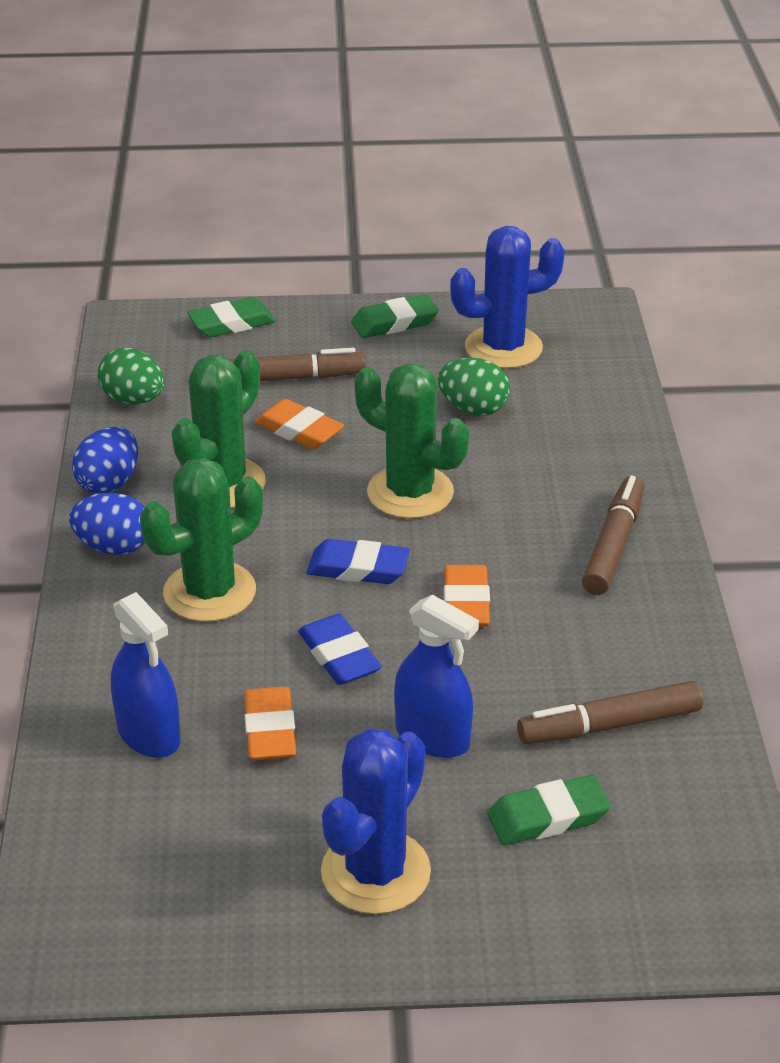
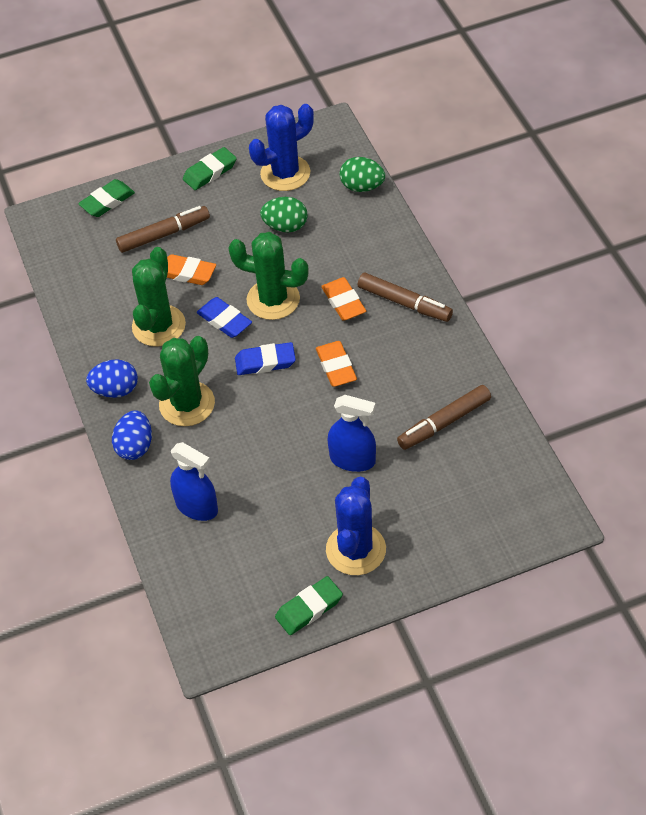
camera: 15 degrees left, 15 degrees up
blue egg [72,427,138,494] -> blue egg moved to [112,411,152,460]
green egg [98,348,165,405] -> green egg moved to [340,157,385,192]
orange eraser [244,687,296,760] -> orange eraser moved to [321,277,366,321]
blue eraser [298,614,382,685] -> blue eraser moved to [197,297,252,338]
green eraser [487,775,611,845] -> green eraser moved to [275,576,343,635]
brown marker [582,476,645,595] -> brown marker turned 120 degrees clockwise [358,273,453,322]

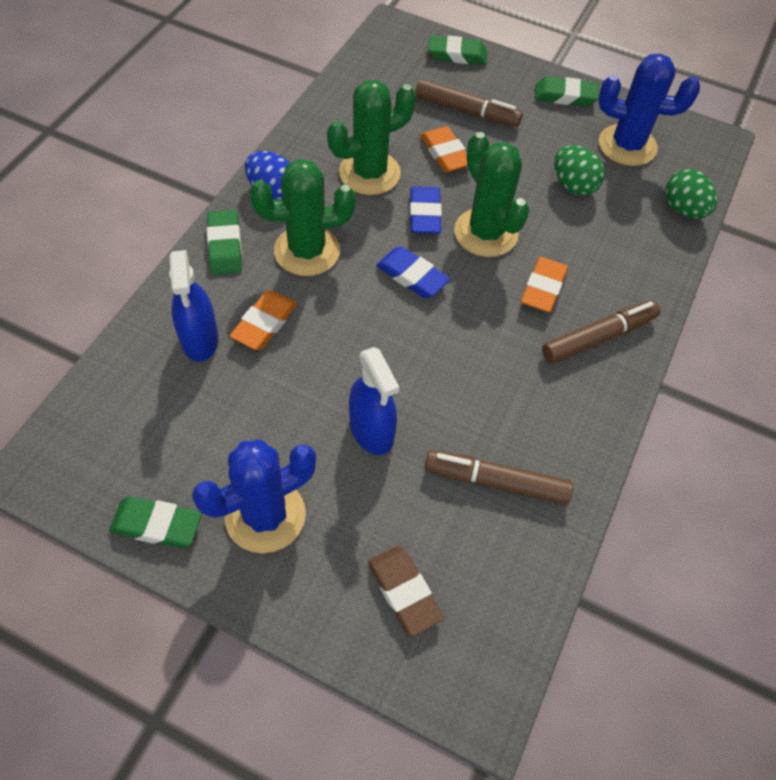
camera: 40 degrees right, 5 degrees up
blue egg [112,411,152,460] -> green eraser [207,210,242,275]
orange eraser [316,341,357,387] -> orange eraser moved to [230,290,297,350]
brown marker [358,273,453,322] -> brown marker turned 105 degrees counterclockwise [542,301,660,364]
none -> brown eraser [368,546,444,637]

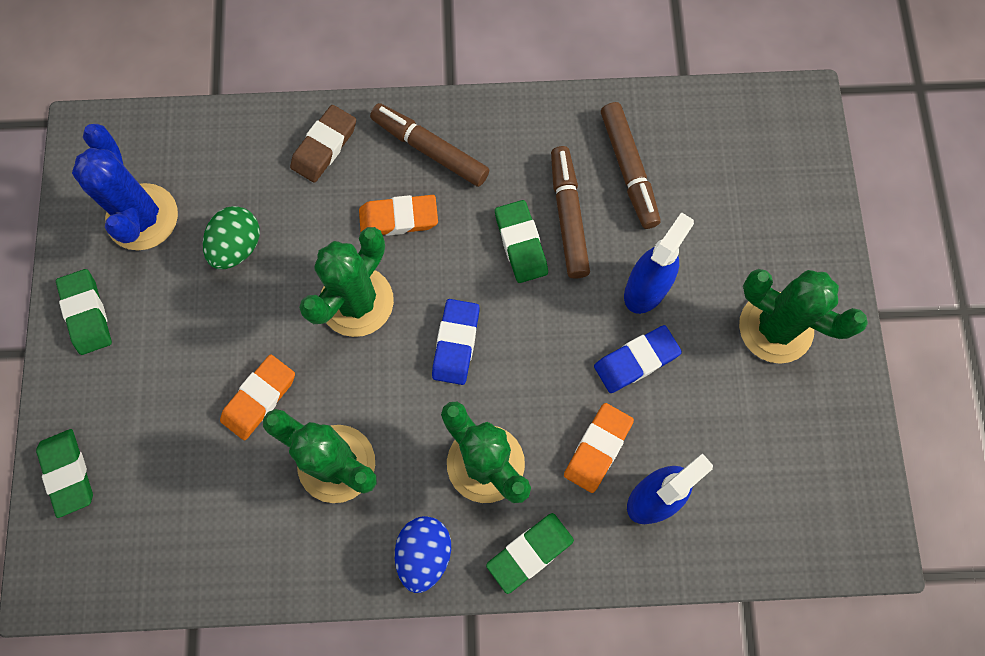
camera: 115 degrees left, 15 degrees up
green eraser [109,496,202,548] -> green eraser moved to [495,200,548,283]
blue cactus [192,439,316,553] -> green cactus [739,269,868,364]
orange eraser [230,290,297,350] -> orange eraser turned 60 degrees counterclockwise [564,403,634,493]
brown eraser [368,546,444,637] -> brown eraser moved to [290,105,356,183]
blue eraser [410,186,442,234] -> blue eraser moved to [594,325,682,393]
brown marker [415,79,523,127] -> brown marker moved to [551,146,590,279]
green egg [665,169,717,219] -> none

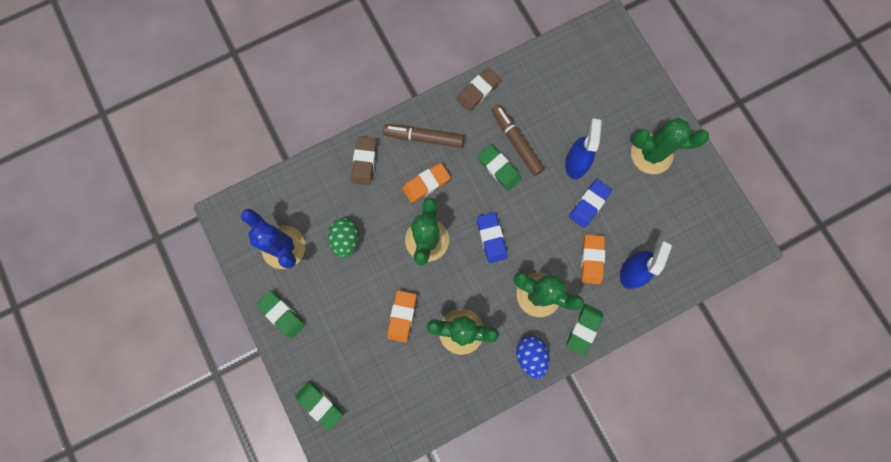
camera: 25 degrees left, 5 degrees up
brown marker [601,102,661,229] -> none
none -> brown eraser [457,67,501,111]

